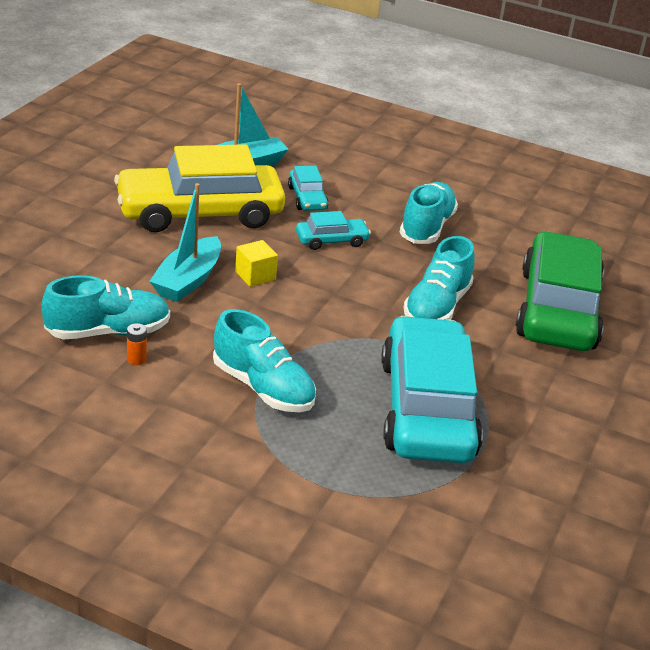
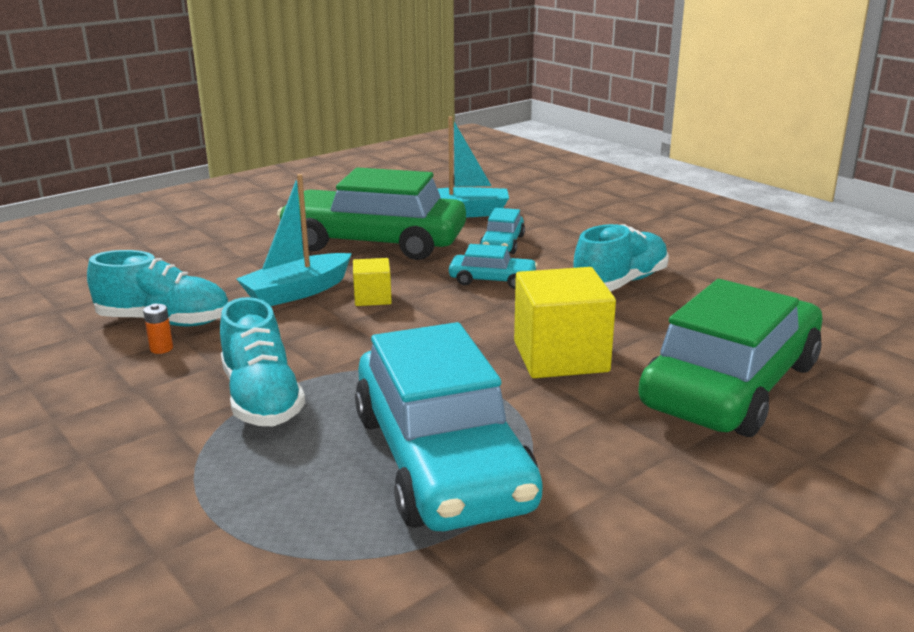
camera: 30 degrees right, 10 degrees down
yellow car [114,144,285,232] -> green car [277,167,466,260]
turquoise car [381,316,483,463] -> turquoise car turned 135 degrees clockwise [355,322,543,531]
turquoise shoe [404,236,474,320] -> yellow cube [514,267,616,378]

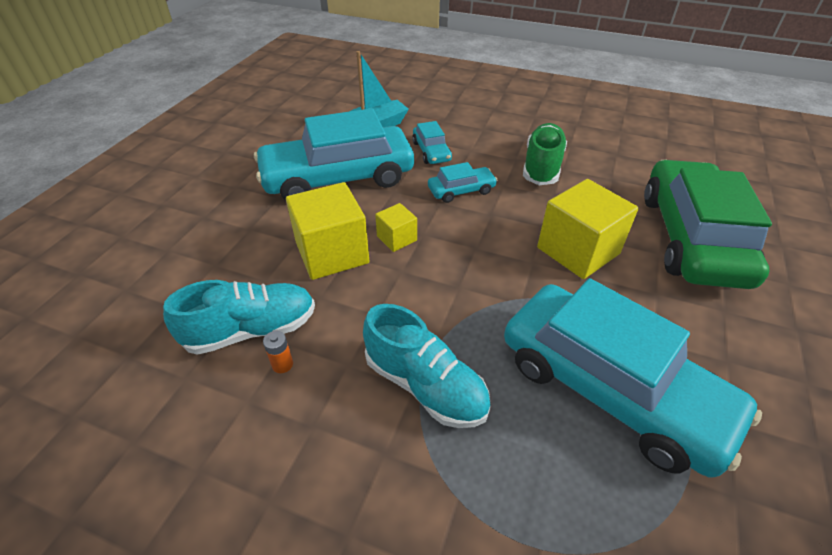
camera: 30 degrees left, 20 degrees up
turquoise boat [236,174,352,306] -> yellow cube [286,182,370,280]
green car [277,167,466,260] -> turquoise car [254,108,414,200]
turquoise shoe [574,224,669,292] -> green shoe [523,123,567,185]

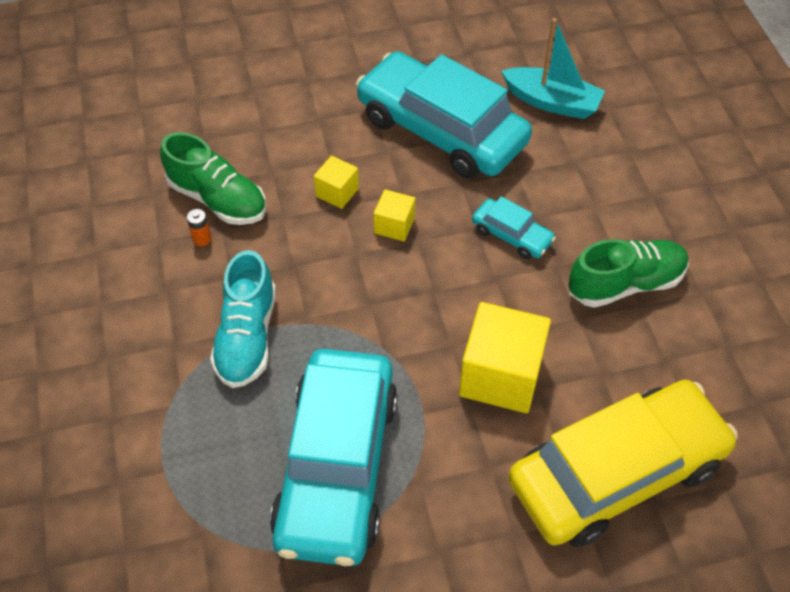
camera: 55 degrees right, 10 degrees up
turquoise shoe [163,280,315,355] -> green shoe [160,132,266,225]
yellow cube [286,182,370,280] -> yellow cube [314,156,359,209], size x0.51
turquoise car [412,121,452,164] -> none
green car [644,160,772,289] -> yellow car [508,380,738,547]

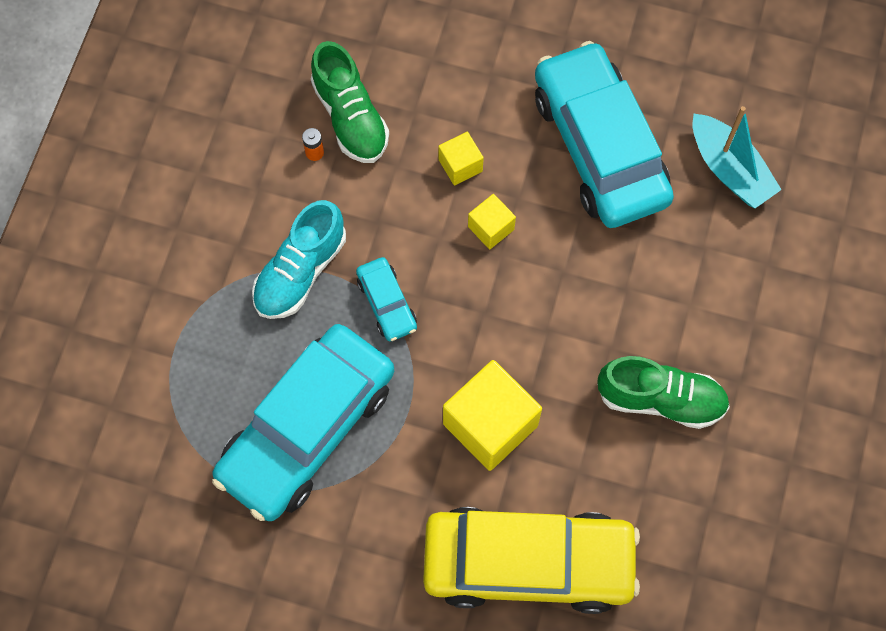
camera: 30 degrees right, 15 degrees up
turquoise car [472,196,556,259] -> turquoise car moved to [356,257,417,341]

